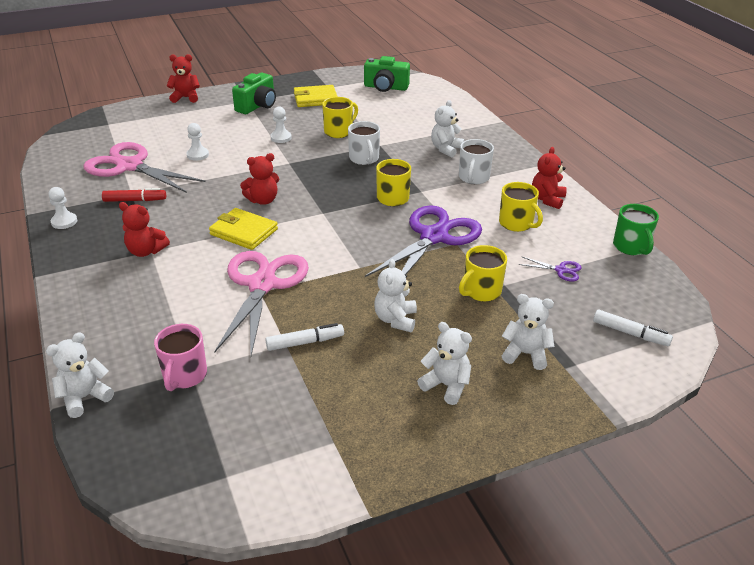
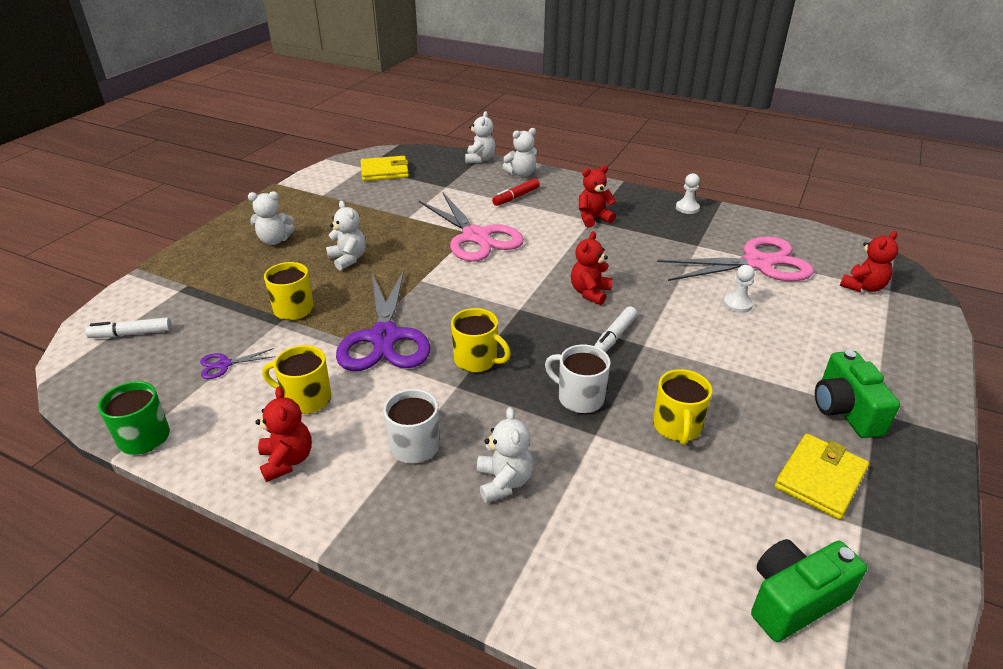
camera: 140 degrees right, 0 degrees up
red marker [102,188,166,202] -> red marker moved to [492,178,540,206]
pink mug [154,324,207,391] -> none
red teddy bear [167,54,200,103] -> red teddy bear moved to [840,231,898,292]
yellow wallet [209,208,278,250] -> yellow wallet moved to [361,156,409,181]
white marker [265,323,344,351] -> white marker moved to [594,306,637,352]
white pawn [270,107,292,143] -> none
white teddy bear [502,294,554,370] -> white teddy bear moved to [502,128,537,177]

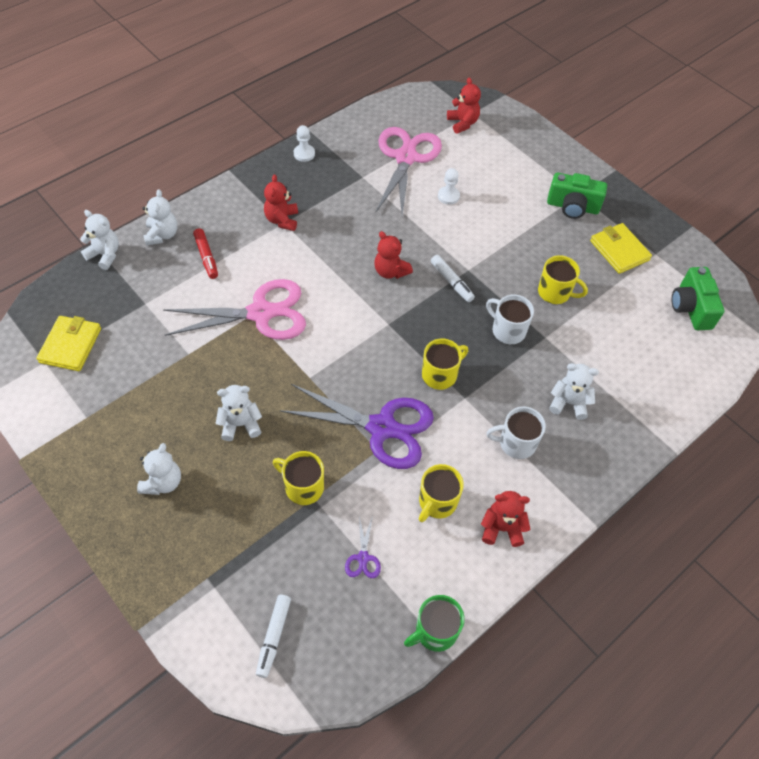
camera: 70 degrees left, 20 degrees up
white mug [545,345,611,413] -> white mug turned 75 degrees clockwise [486,295,534,344]

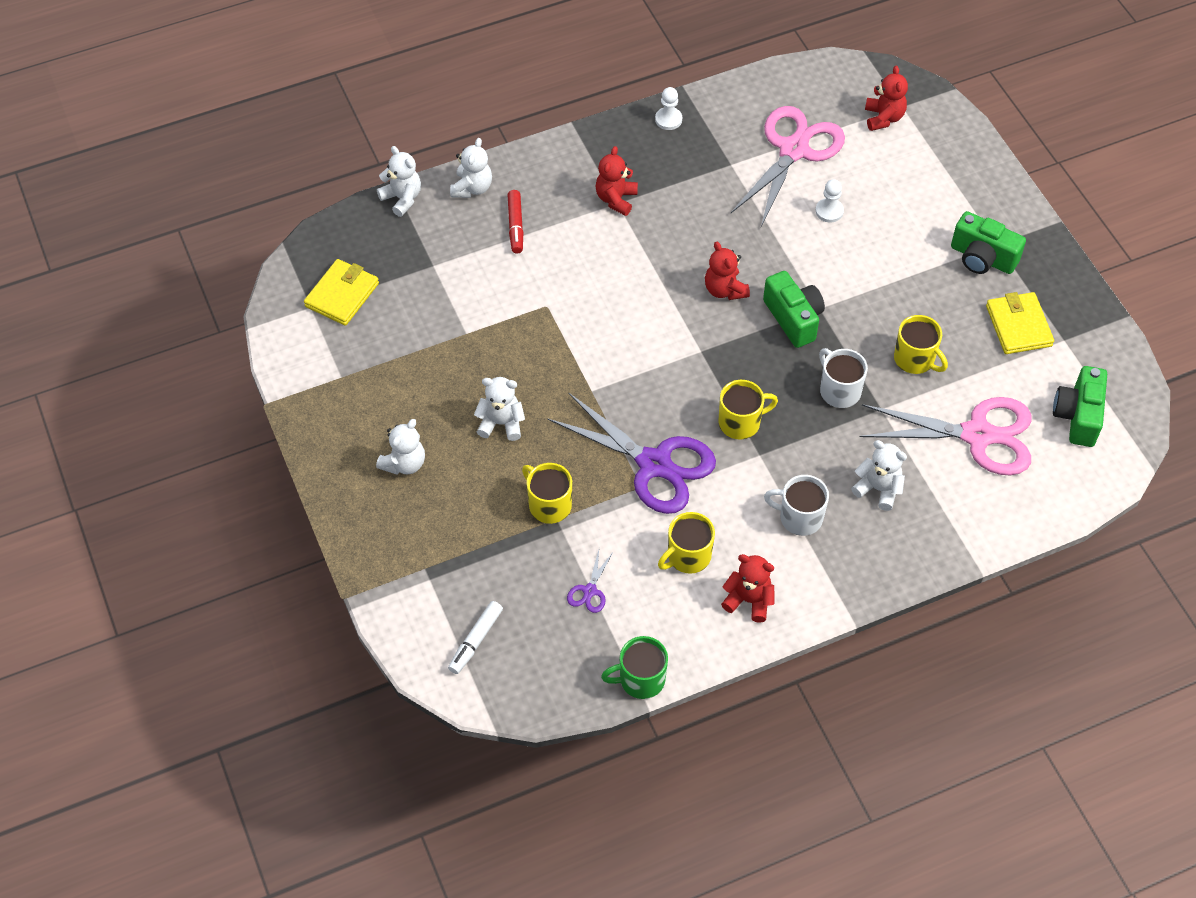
camera: 20 degrees right, 0 degrees up
pink scissors [163,279,306,340] -> pink scissors moved to [860,397,1032,475]
white marker [431,255,475,302] -> green camera [763,271,825,348]

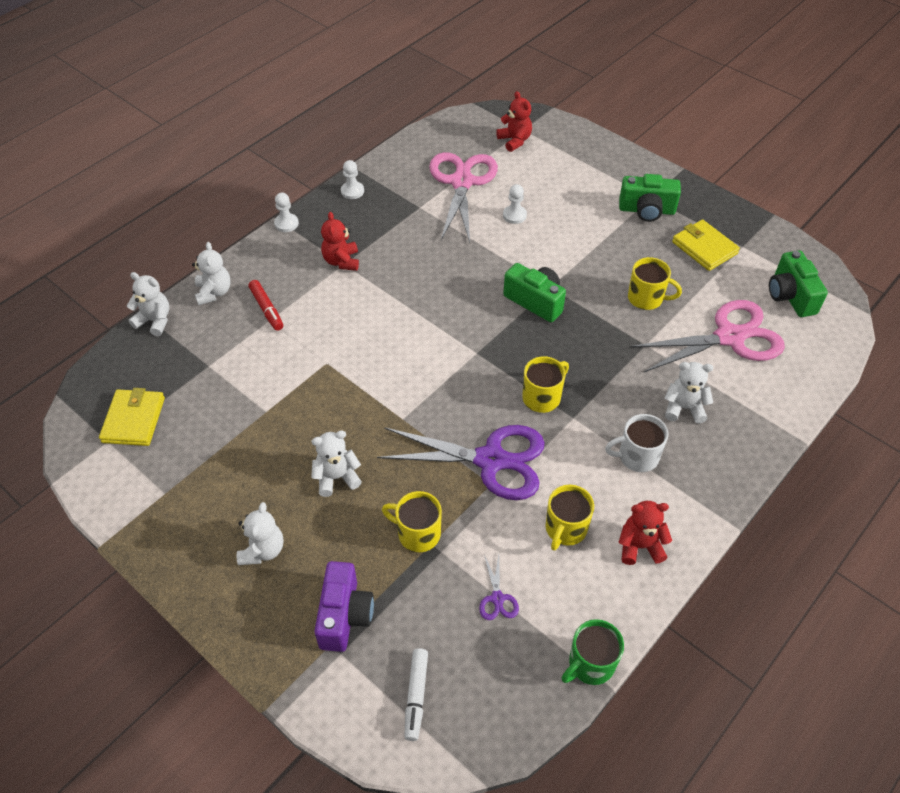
camera: 25 degrees left, 5 degrees down
red teddy bear [705,242,750,300] -> none
white mug [819,348,868,408] -> none
none -> white pawn [274,193,299,232]
none -> purple camera [315,561,374,652]

